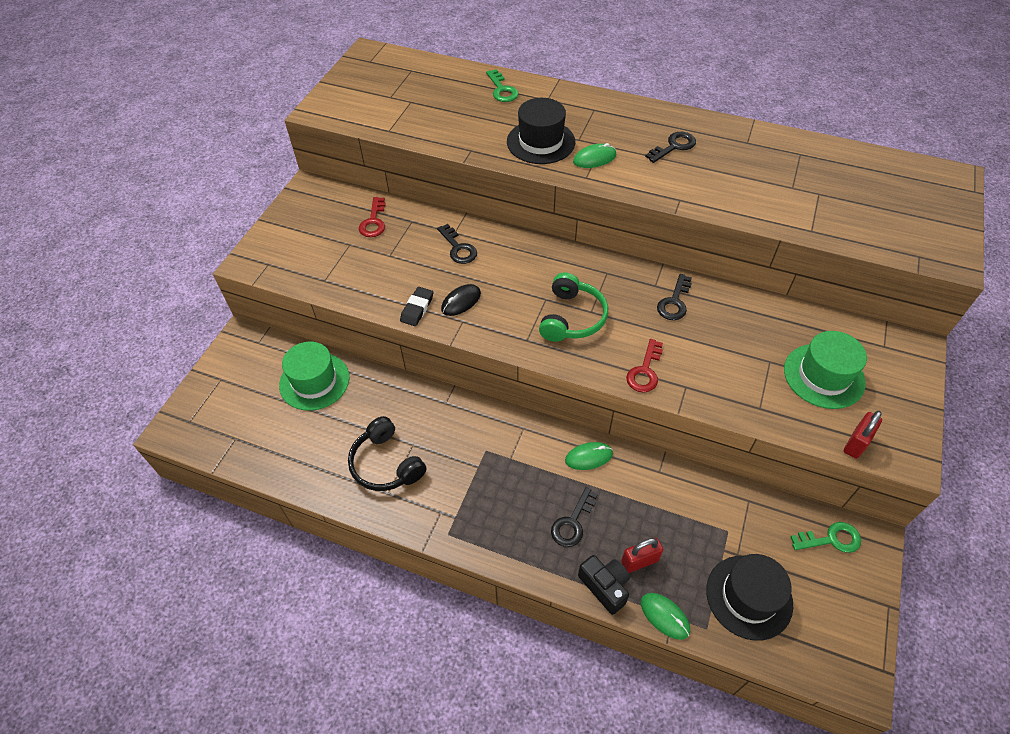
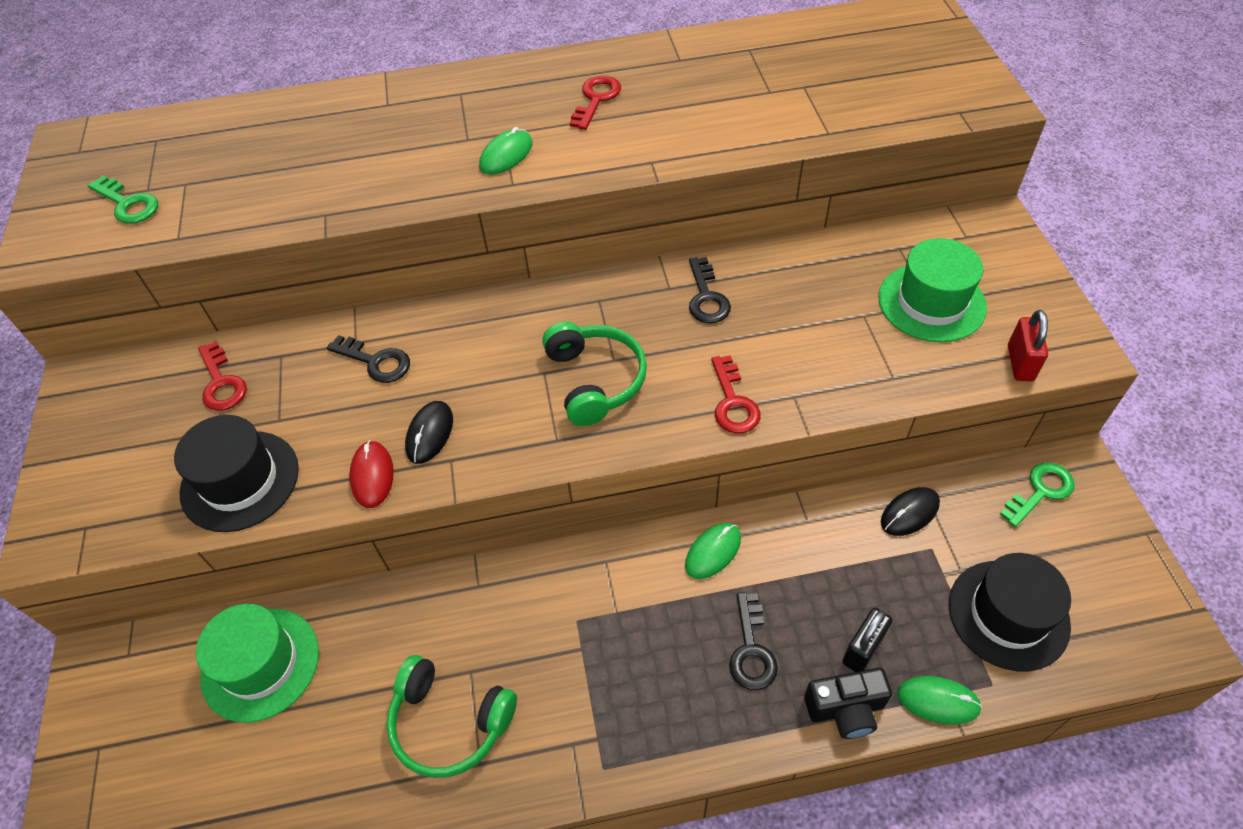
camera: 30 degrees left, 0 degrees up
black headphones [348,416,426,491] -> green headphones [386,655,517,778]
black eraser [400,287,433,326] -> red mouse [349,440,394,508]
green key [486,69,519,102] -> green key moved to [87,176,158,224]
black hat [507,98,575,164] -> black hat moved to [174,415,299,532]
black camera [578,555,630,615] -> black camera turned 150 degrees clockwise [804,668,892,739]
red padlock [621,538,663,573] -> black padlock [842,608,892,672]
black key [645,132,696,163] -> red key [570,76,621,130]
none -> black mouse [881,487,940,536]

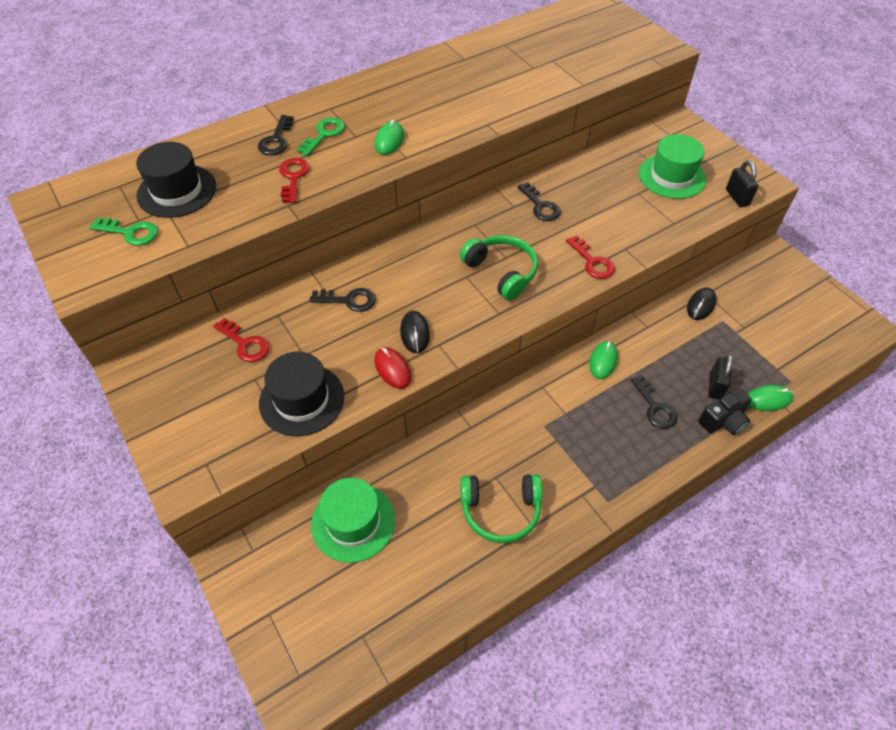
camera: 25 degrees left, 0 degrees up
red key [570,76,621,130] -> red key moved to [279,158,310,203]
black hat [949,553,1071,671] -> black hat moved to [136,142,216,218]
green key [1000,462,1075,527] -> green key moved to [297,117,345,156]
red padlock [1008,310,1048,381] -> black padlock [726,160,759,207]
none -> black key [258,115,294,155]

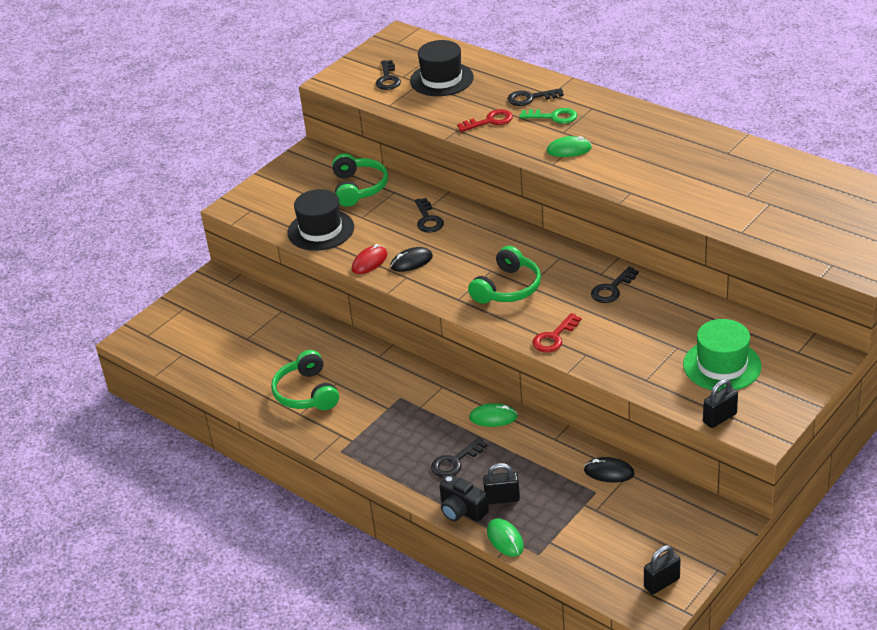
camera: 75 degrees right, 15 degrees down
green key [89,218,158,246] -> black key [376,60,401,90]
red key [213,318,270,362] -> green headphones [332,153,388,207]
green hat [311,478,395,563] -> none
none -> black padlock [644,545,680,594]

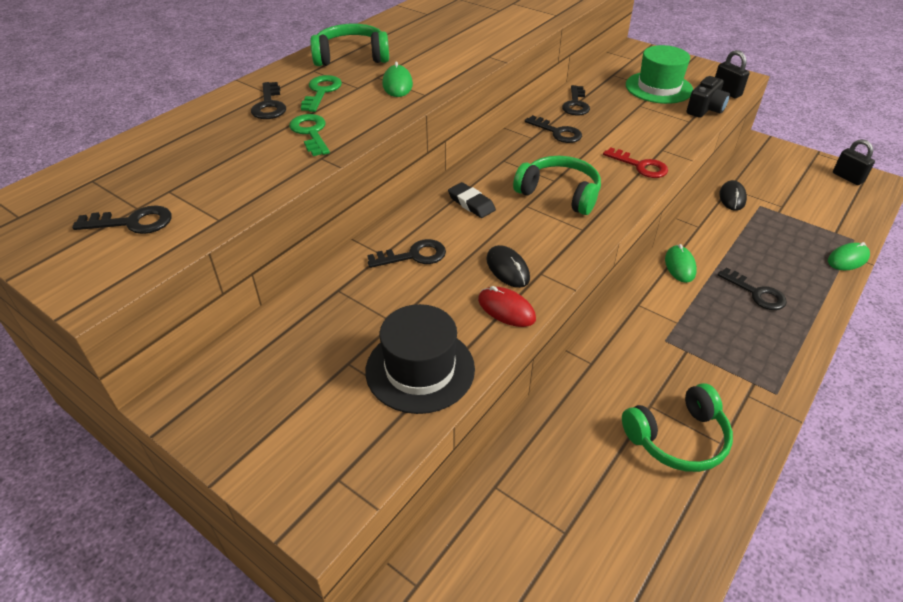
camera: 95 degrees left, 5 degrees up
green headphones [332,153,388,207] -> green headphones moved to [310,24,389,66]
black hat [410,40,474,96] -> none
black camera [439,475,489,522] -> black camera moved to [686,76,730,118]
red key [457,109,513,132] -> green key [289,114,330,156]
black padlock [483,463,520,504] -> none
none -> black eraser [448,182,496,218]
none -> black key [562,85,590,116]

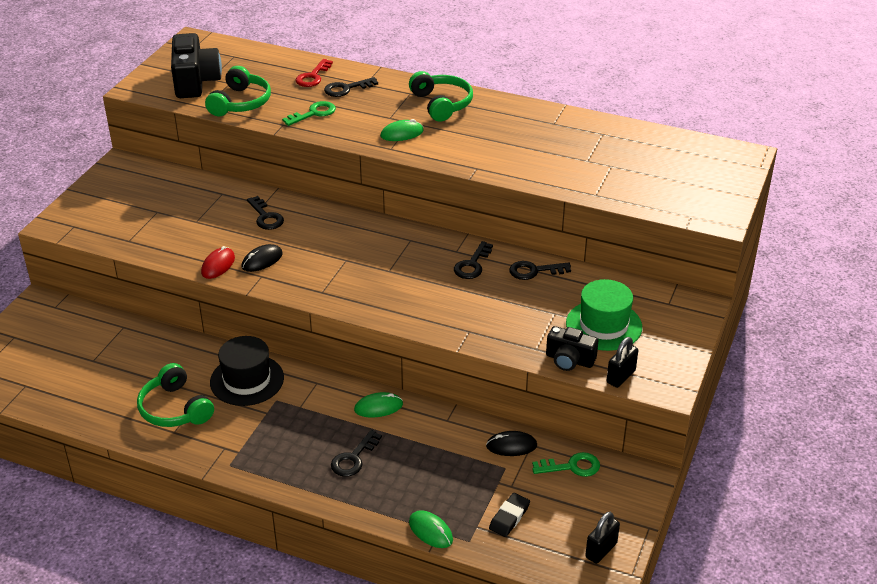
camera: 75 degrees right, 5 degrees down
black key [72,205,172,234] -> black camera [171,33,222,98]
green key [301,75,342,112] -> green key moved to [532,452,600,477]
black hat [365,304,475,414] -> black hat moved to [210,336,284,406]
black eraser [448,182,496,218] -> black eraser moved to [489,493,530,537]
green headphones [513,156,601,215] -> green headphones moved to [205,66,271,116]
red key [603,147,668,178] -> red key moved to [295,59,333,87]

